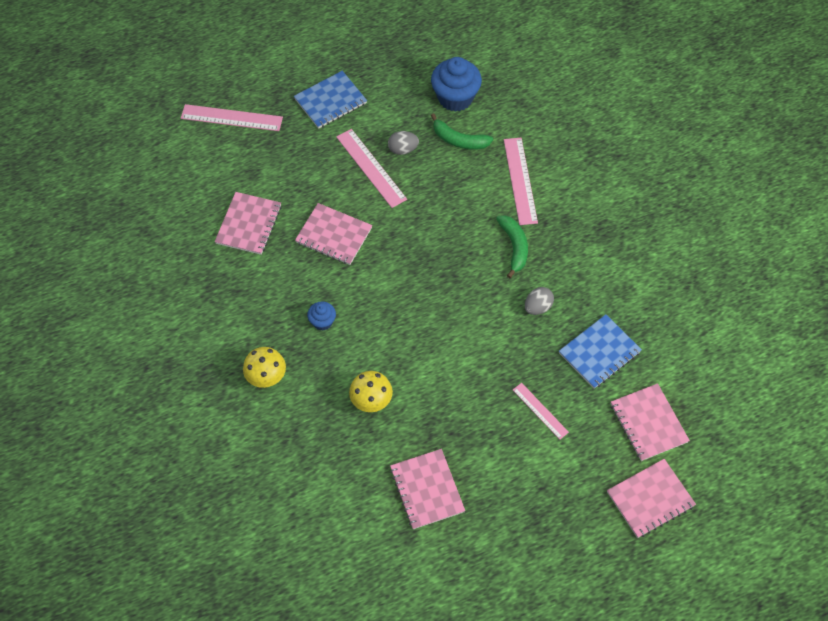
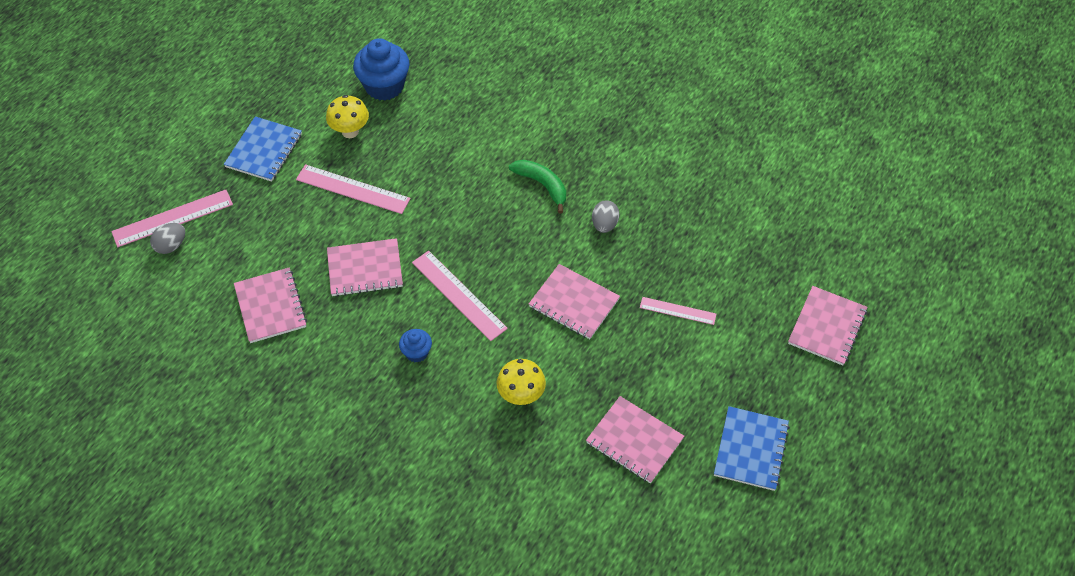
camera: 35 degrees left, 5 degrees down
yellow mushroom [243,347,286,388] -> yellow mushroom moved to [326,95,369,138]
grey egg [388,131,419,155] -> grey egg moved to [150,223,185,254]
green banana [431,113,493,150] -> none
pink ruler [504,138,538,225] -> pink ruler moved to [412,251,508,341]
blue notebook [559,314,642,389] -> blue notebook moved to [714,406,790,491]
pink notebook [611,383,690,461] -> pink notebook moved to [529,264,620,339]

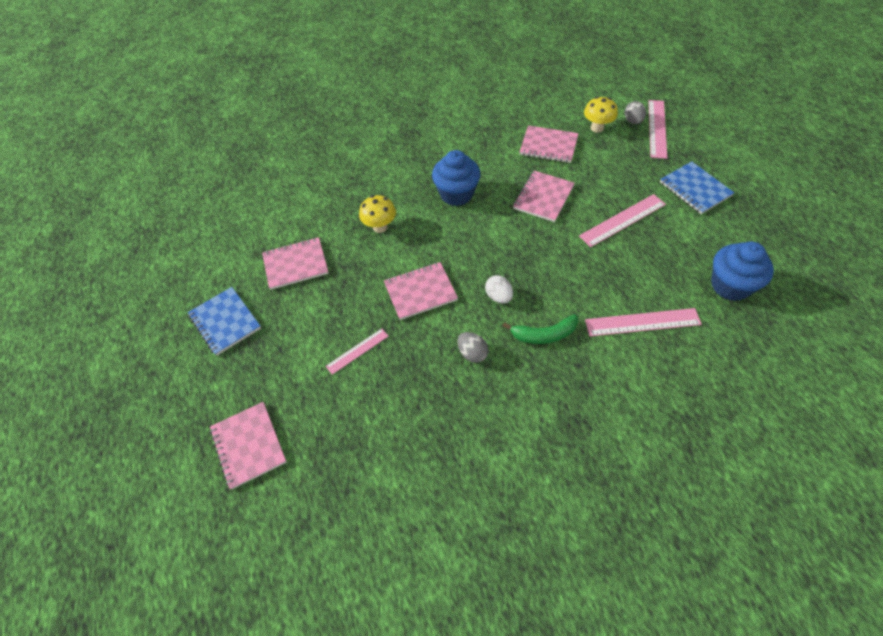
camera: 130 degrees right, 0 degrees up
yellow mushroom [326,95,369,138] -> yellow mushroom moved to [584,97,618,133]
blue cupcake [399,329,432,363] -> blue cupcake [432,150,481,206], size x1.96
pink ruler [412,251,508,341] -> pink ruler moved to [585,308,702,336]
none -> white egg [485,275,513,303]

